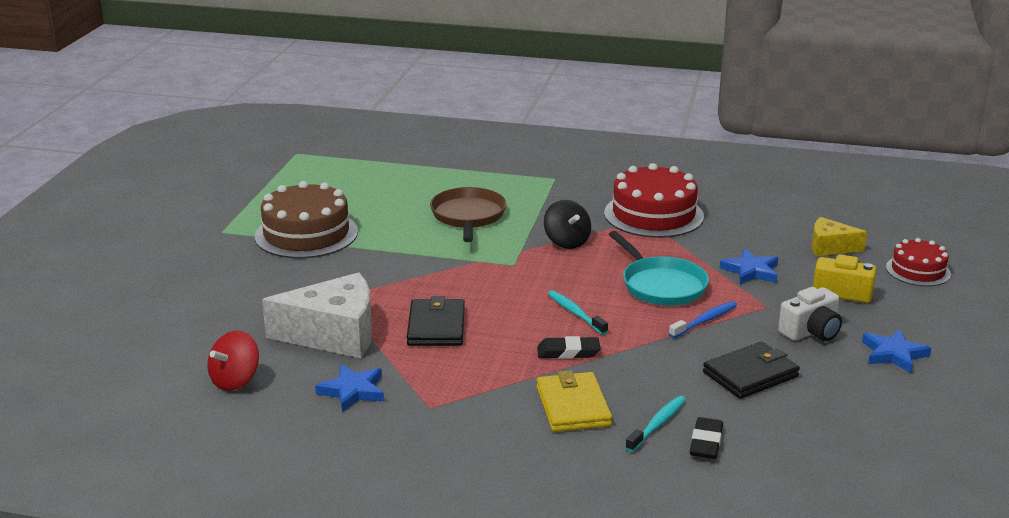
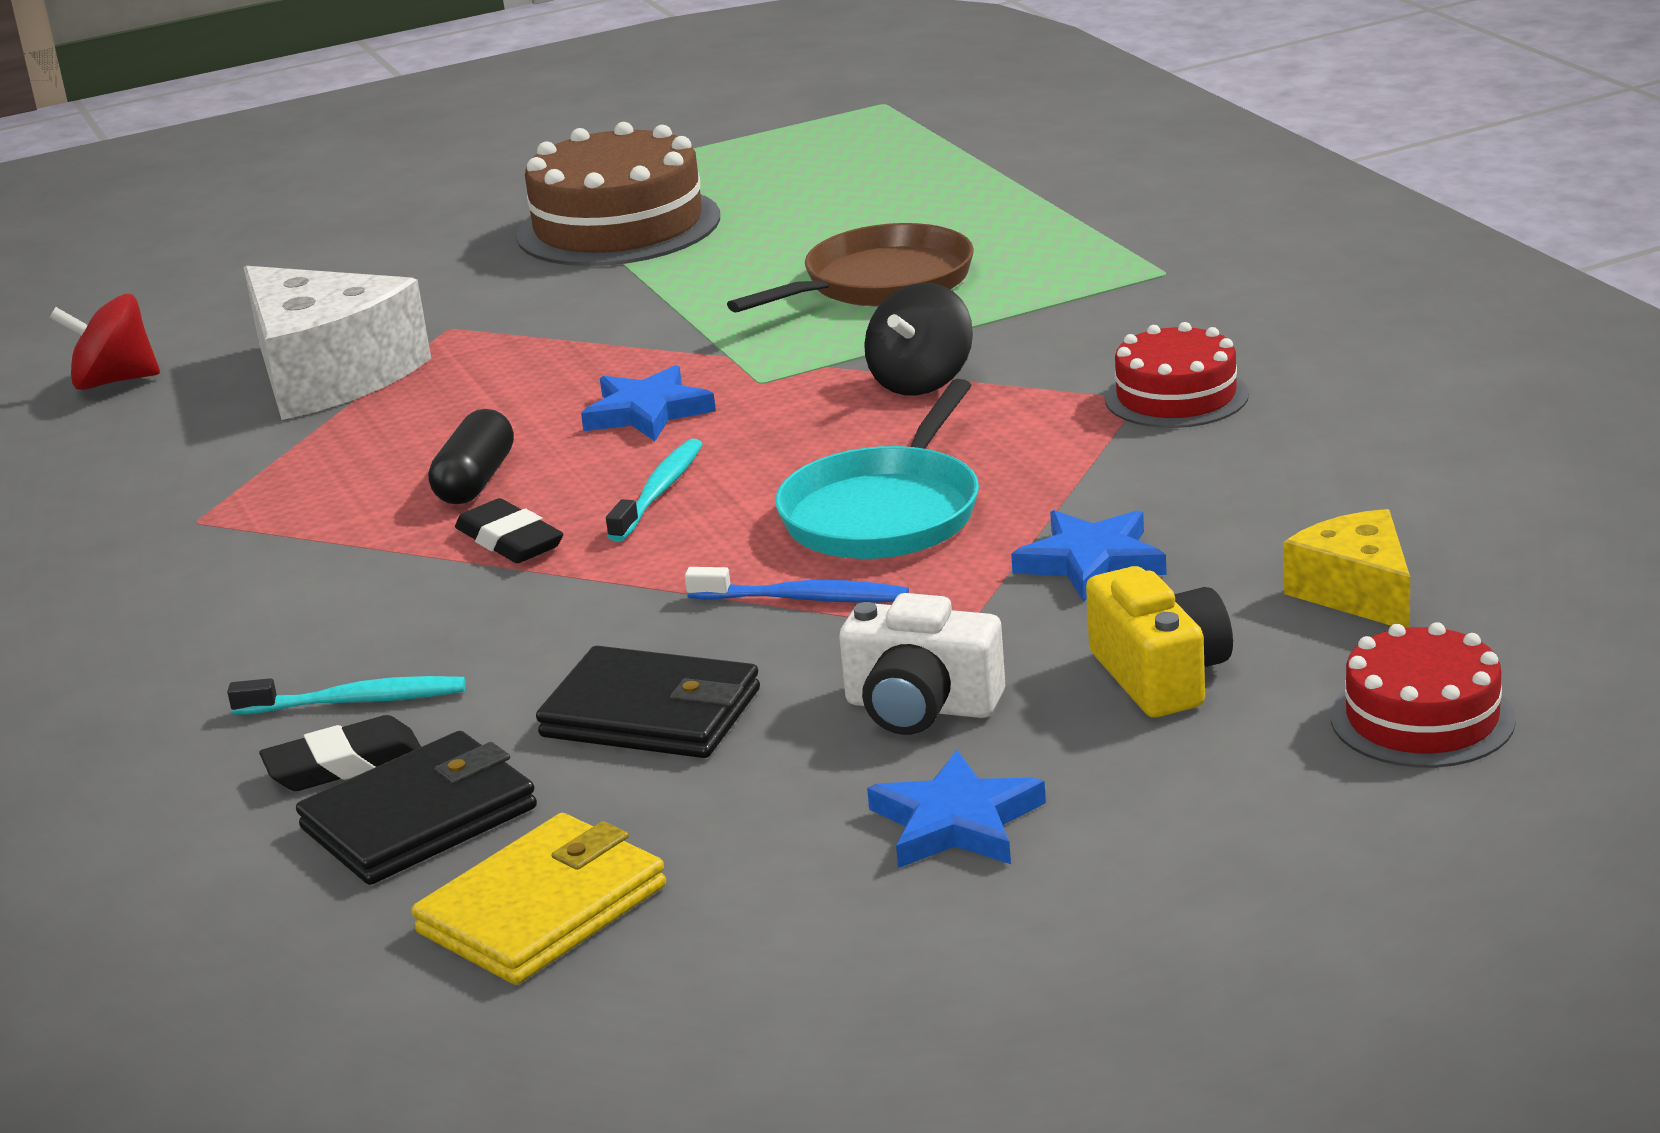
camera: 55 degrees right, 0 degrees up
blue star [315,364,384,412] -> blue star moved to [581,365,716,441]
black wallet [407,296,465,346] -> black wallet moved to [296,731,537,885]
yellow wallet [536,370,612,432] -> yellow wallet moved to [411,813,666,985]
red cake [604,163,704,238] -> red cake [1104,322,1249,428], size x0.58
none -> black capsule [428,409,514,504]

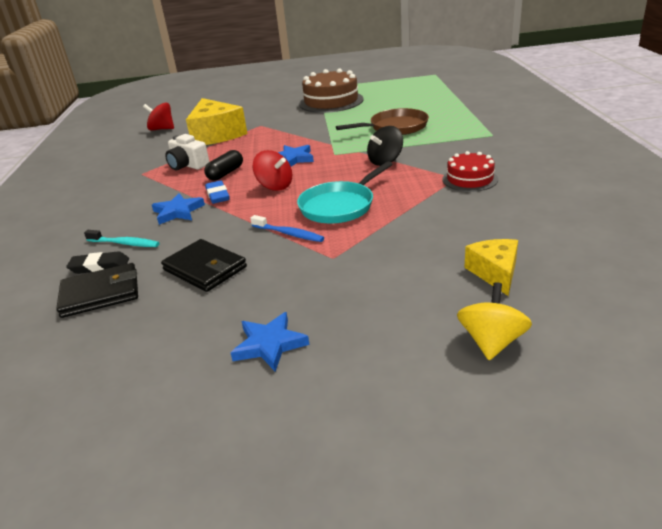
camera: 20 degrees right, 5 degrees up
white cheese [244,266,431,420] -> yellow cheese [186,98,247,145]
yellow wallet [411,813,666,985] -> none
black eraser [455,498,563,563] -> blue eraser [205,180,230,204]
turquoise toothbrush [606,439,703,542] -> red spinning top [252,150,292,191]
white camera [839,593,1005,735] -> white camera moved to [165,134,209,170]
blue star [1011,510,1167,601] -> blue star moved to [152,193,205,225]
yellow camera [1086,566,1233,717] -> none
red cake [1331,622,1516,768] -> yellow spinning top [457,282,532,360]

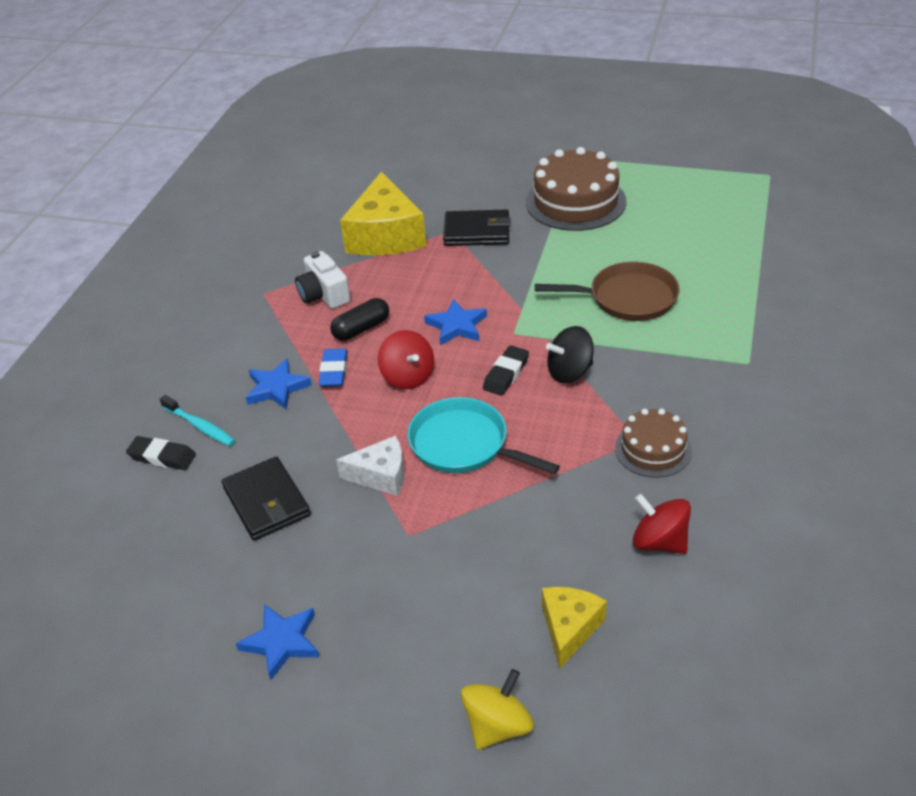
camera: 20 degrees right, 10 degrees up
black wallet [56,263,138,318] -> black wallet moved to [443,209,511,246]
red spinning top [143,103,174,131] -> red spinning top moved to [633,494,691,554]
blue toothbrush [250,215,324,242] -> white cheese [336,435,404,496]
turquoise pan [297,161,393,224] -> turquoise pan turned 60 degrees clockwise [408,397,560,475]
red cake [443,151,498,192] -> brown cake [615,409,692,478]
none -> black eraser [483,345,529,396]

